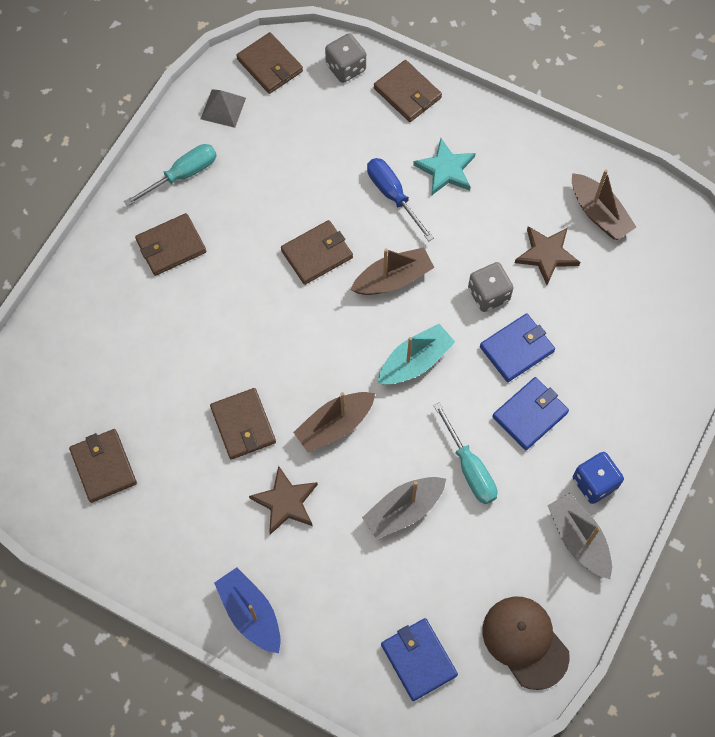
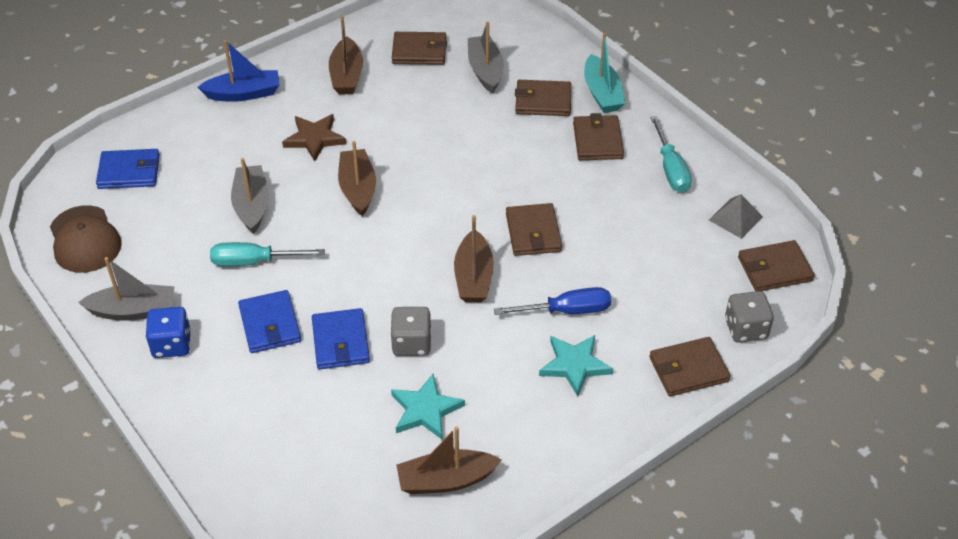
camera: 115 degrees right, 20 degrees down
brown wallet [210,388,276,460] -> brown wallet moved to [515,80,571,116]
turquoise boat [378,324,455,385] -> turquoise boat moved to [584,33,625,113]
brown cap [483,596,570,690] -> brown cap turned 75 degrees clockwise [50,205,122,273]
brown star [515,226,580,285] -> turquoise star [391,374,465,440]
none -> brown boat [329,15,363,95]
none -> grey boat [468,21,504,94]

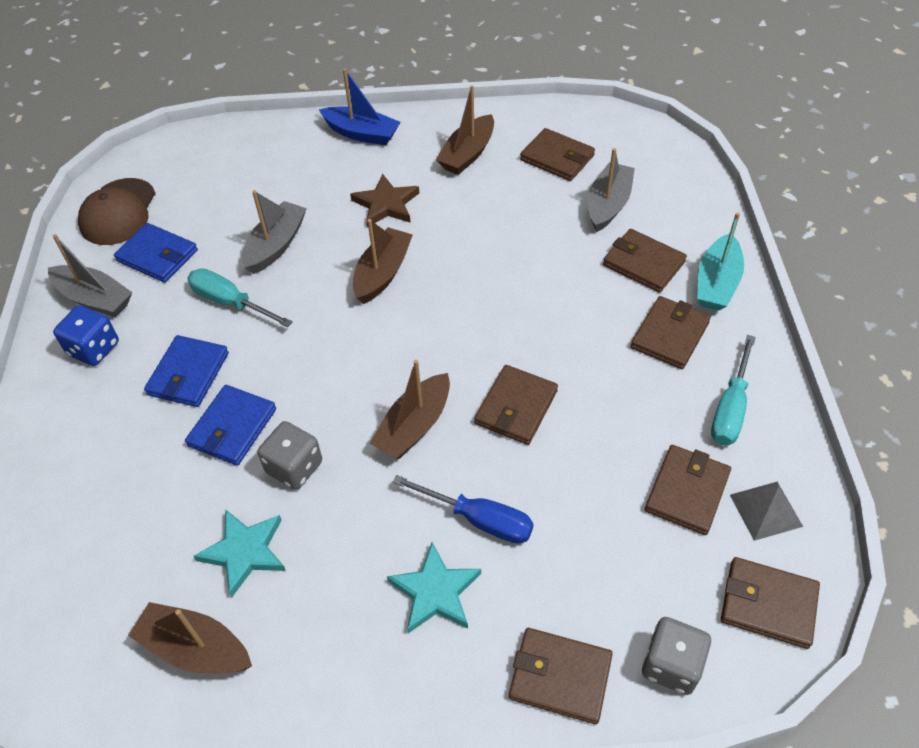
camera: 35 degrees right, 5 degrees up
blue wallet [96,149,160,189] -> blue wallet moved to [114,223,198,283]
none -> brown wallet [645,445,731,535]

